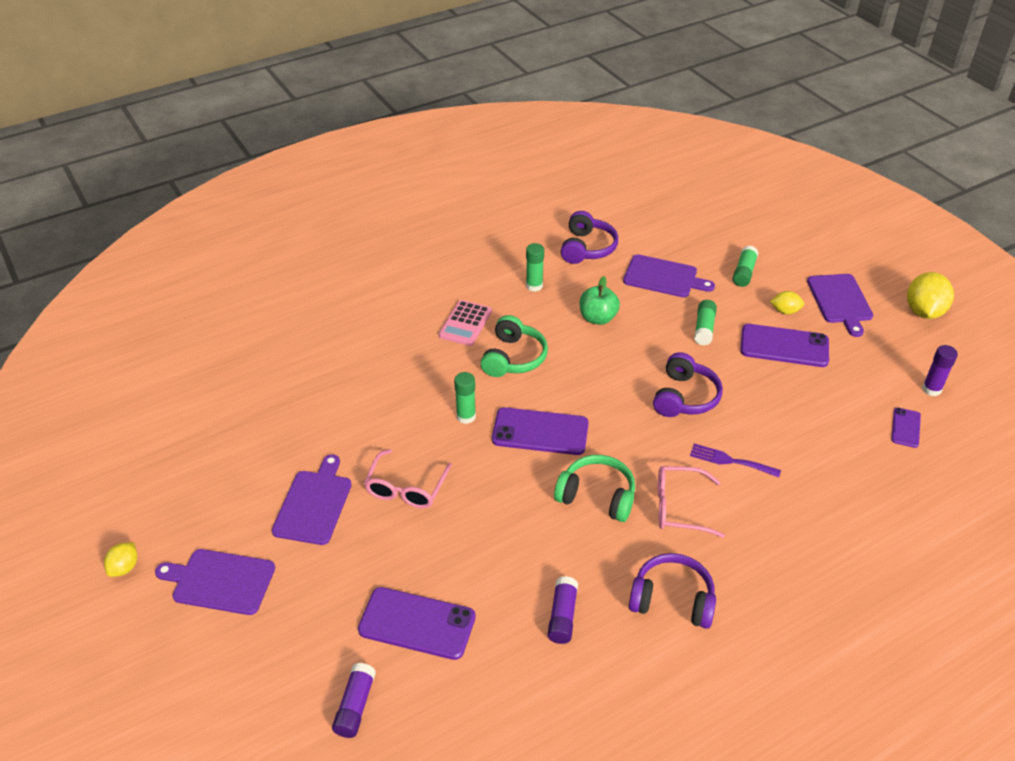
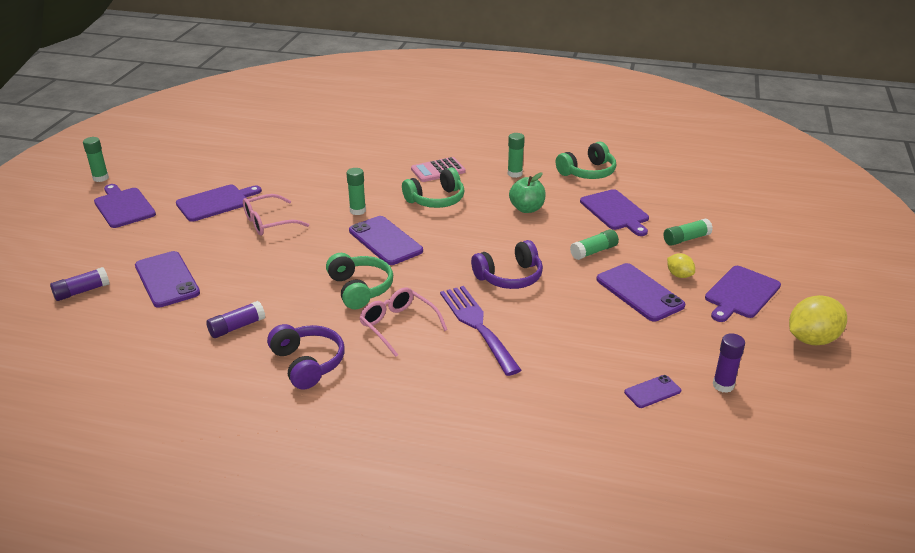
camera: 45 degrees right, 10 degrees down
yellow lemon [104,542,137,577] -> green glue stick [83,137,109,182]
purple headphones [561,211,618,264] -> green headphones [556,142,616,179]
purple fork [690,444,781,477] -> purple fork [440,286,521,376], size x1.70

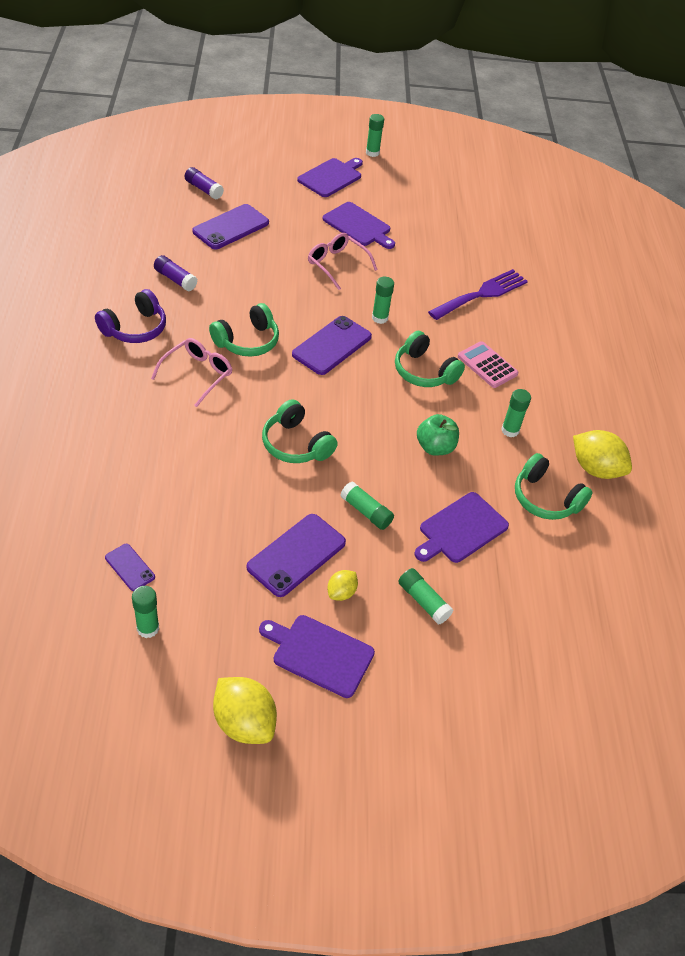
camera: 70 degrees right, 15 degrees up
purple fork [440,286,521,376] -> purple fork moved to [428,269,528,320]
purple headphones [471,240,543,289] -> green headphones [262,399,338,463]
purple glue stick [713,333,745,393] -> green glue stick [132,586,159,638]
none -> yellow lemon [573,430,632,479]

